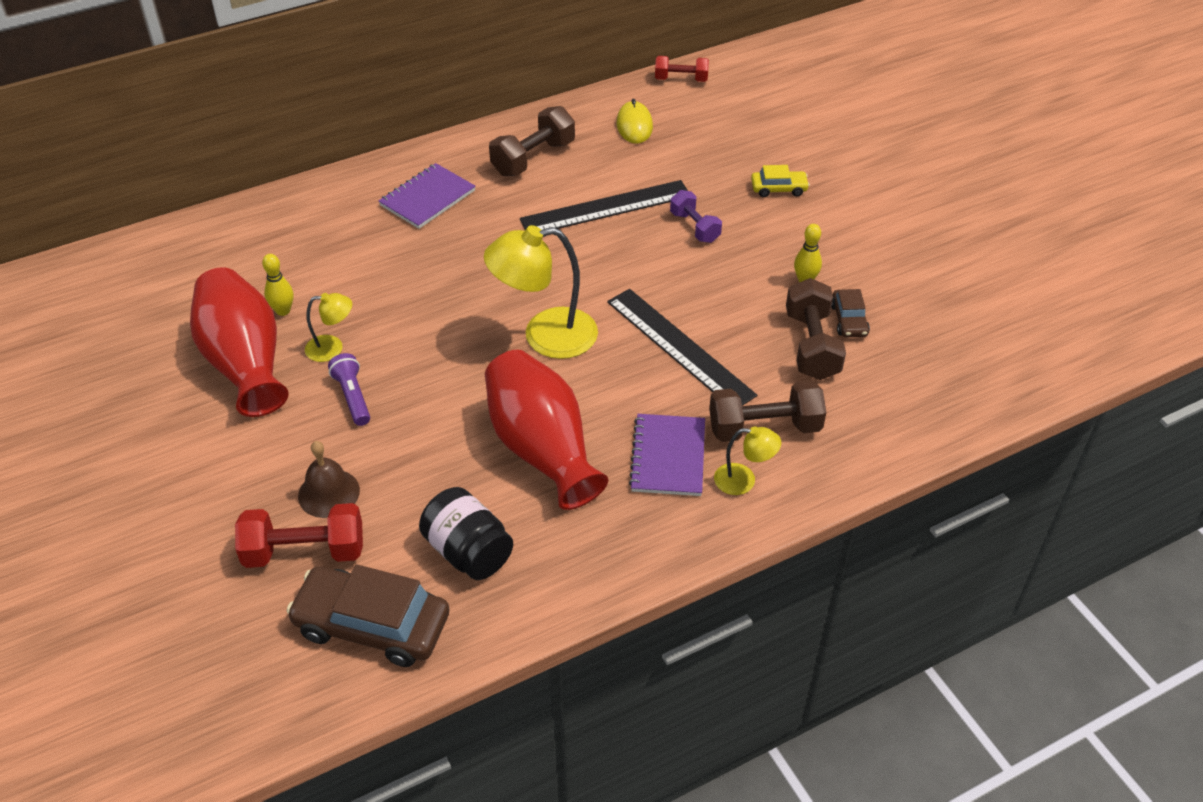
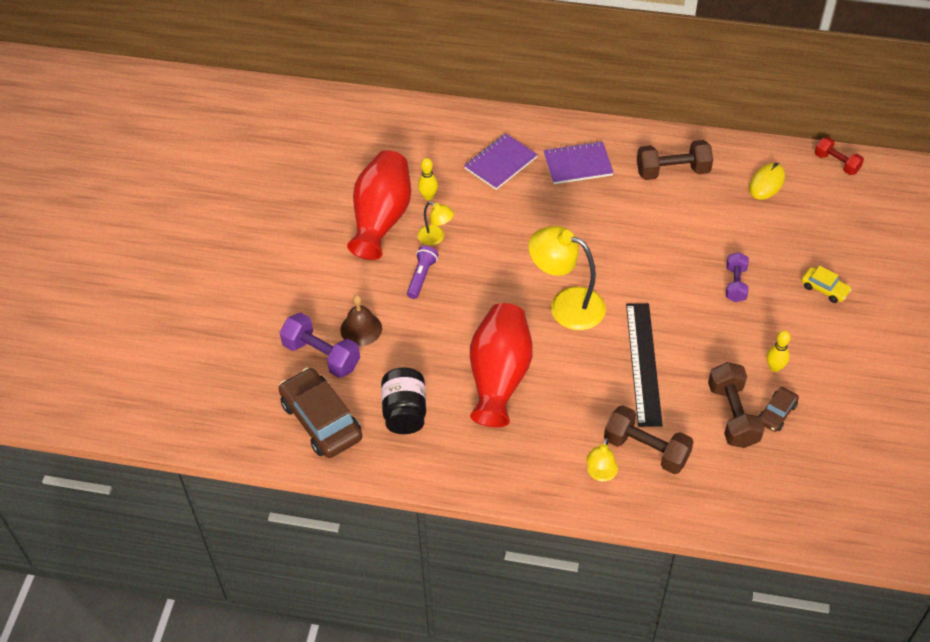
camera: 40 degrees right, 5 degrees up
red dumbbell [235,503,363,568] -> purple dumbbell [279,313,360,378]
black ruler [520,180,688,230] -> none
purple notebook [629,414,705,496] -> purple notebook moved to [464,133,538,190]
yellow lamp [714,427,781,495] -> yellow lamp turned 60 degrees clockwise [586,438,618,482]
brown dumbbell [786,278,846,380] -> brown dumbbell turned 45 degrees counterclockwise [708,362,765,448]

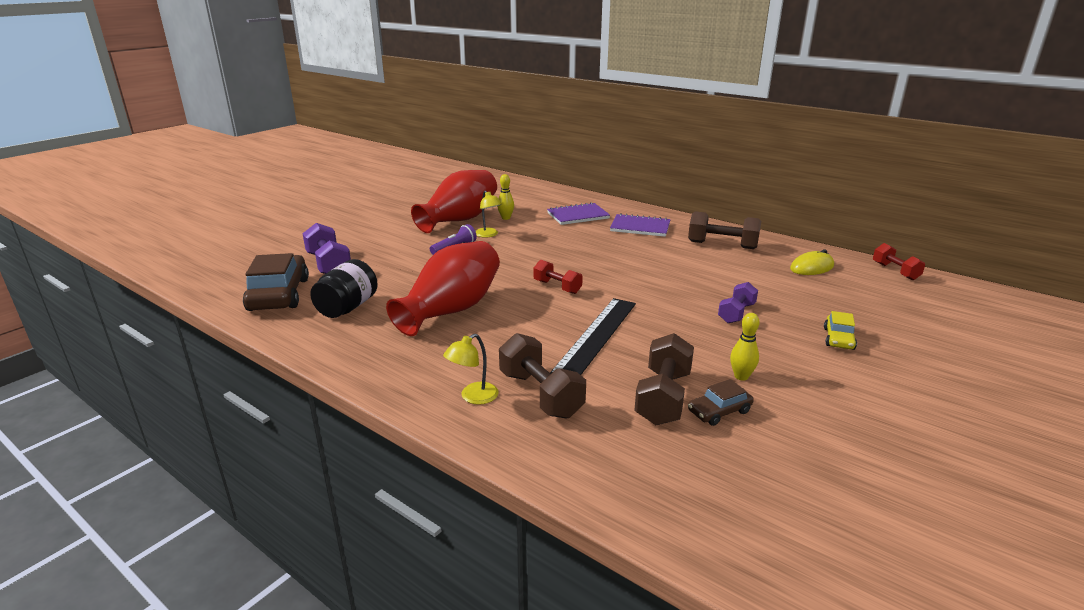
camera: 25 degrees right, 25 degrees down
brown bell [340,295,382,346] -> none
yellow lamp [529,226,606,330] -> red dumbbell [533,260,583,294]
yellow car [802,266,852,303] -> yellow car turned 45 degrees clockwise [824,311,857,350]

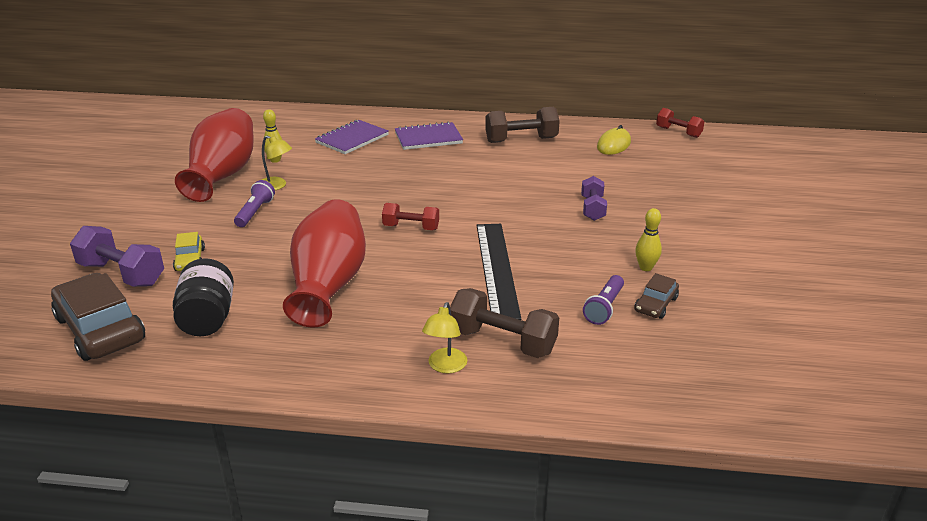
camera: 30 degrees left, 5 degrees up
brown dumbbell [634,333,694,425] -> purple flashlight [583,275,624,325]
yellow car [824,311,857,350] -> yellow car moved to [173,232,205,271]

